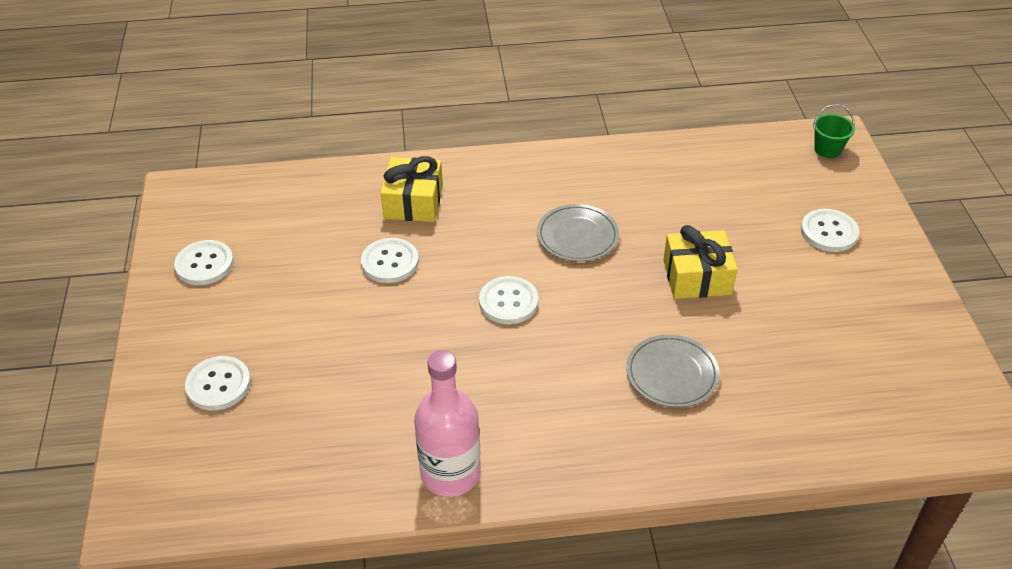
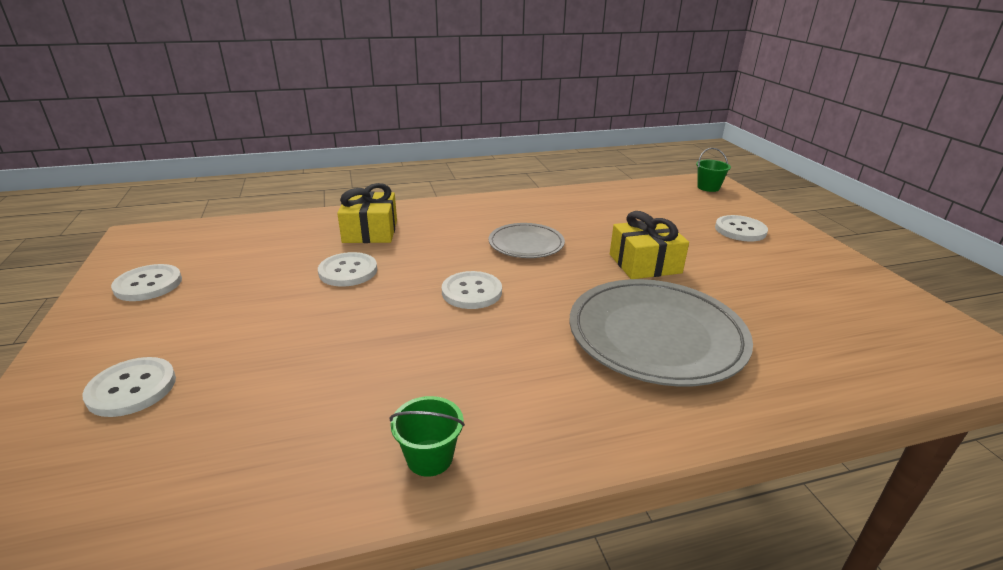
camera: 10 degrees left, 15 degrees down
pink bottle [414,350,481,497] -> green bucket [389,396,465,477]
grey plate [626,335,720,408] -> grey plate [570,279,753,387], size x1.78

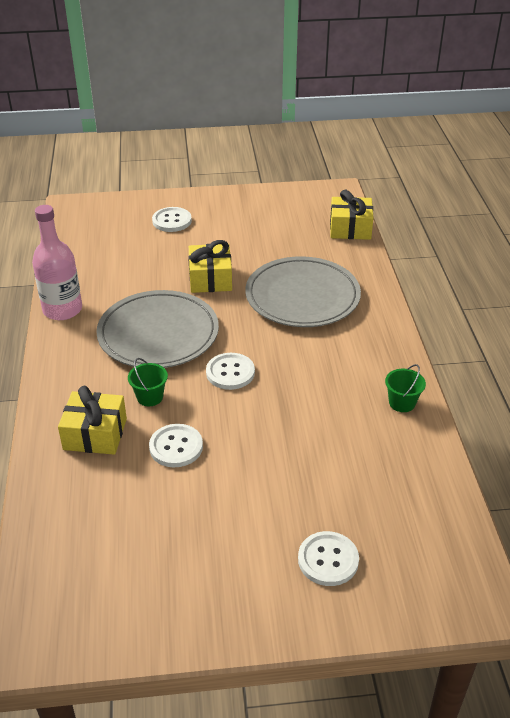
camera: 80 degrees left, 10 degrees up
white button [111,264,182,301] -> none
grey plate [489,223,565,258] -> grey plate [96,290,219,368], size x1.78
green bucket [696,148,731,192] -> green bucket moved to [128,358,168,406]
none -> pink bottle [32,205,82,320]
none -> yellow gift [330,190,373,240]

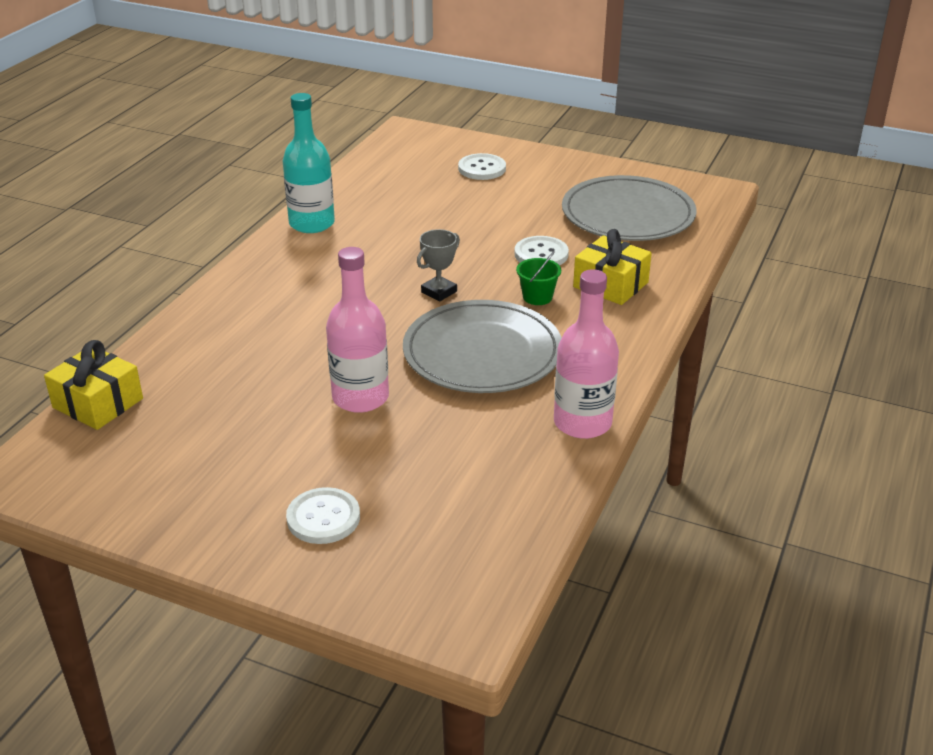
camera: 150 degrees left, 5 degrees down
yellow gift [188,240,232,293] -> pink bottle [326,247,389,413]
white button [206,353,255,390] -> grey trophy [417,229,460,302]
grey plate [245,256,361,327] -> grey plate moved to [562,175,697,241]
green bucket [385,364,426,412] -> turquoise bottle [283,93,335,233]

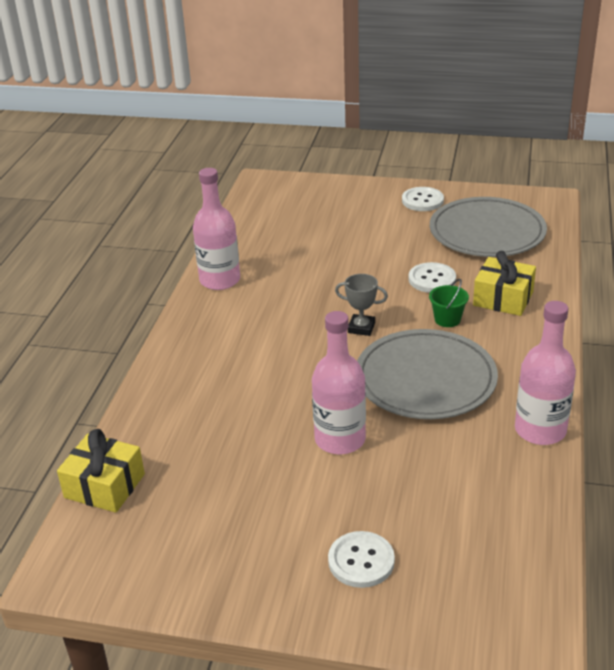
camera: 10 degrees left, 0 degrees up
turquoise bottle [283,93,335,233] -> pink bottle [193,168,240,290]
grey trophy [417,229,460,302] -> grey trophy turned 75 degrees clockwise [335,274,388,336]
white button [458,153,506,180] -> white button moved to [402,187,444,211]

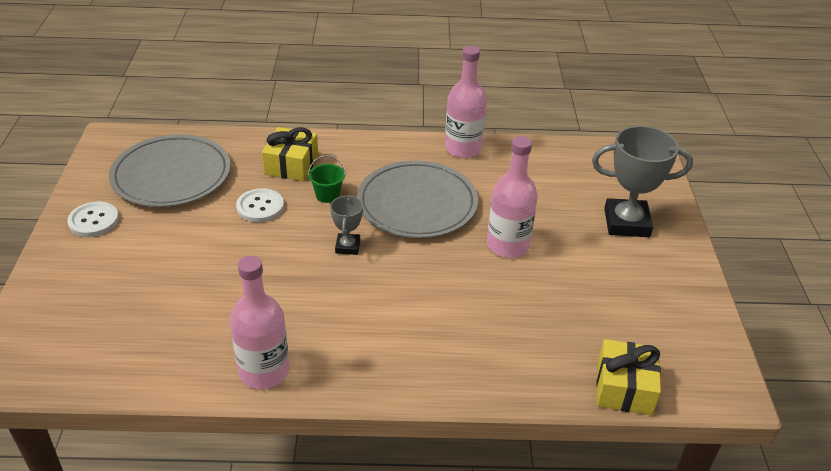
camera: 105 degrees left, 5 degrees up
white button [328,531,395,588] -> grey trophy [592,126,693,237]

